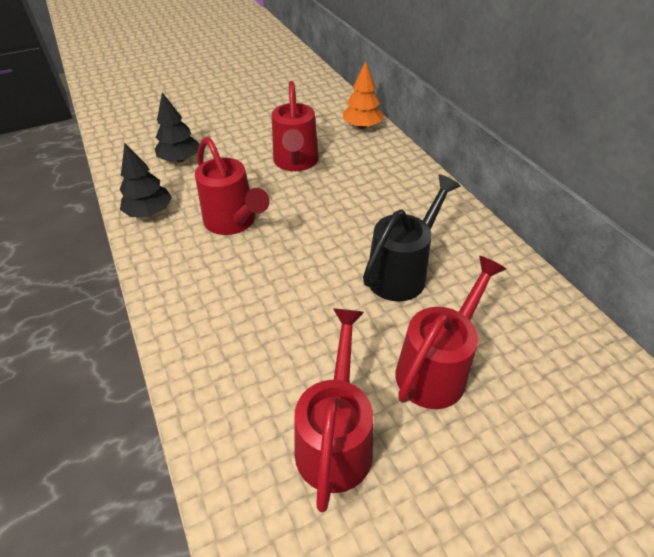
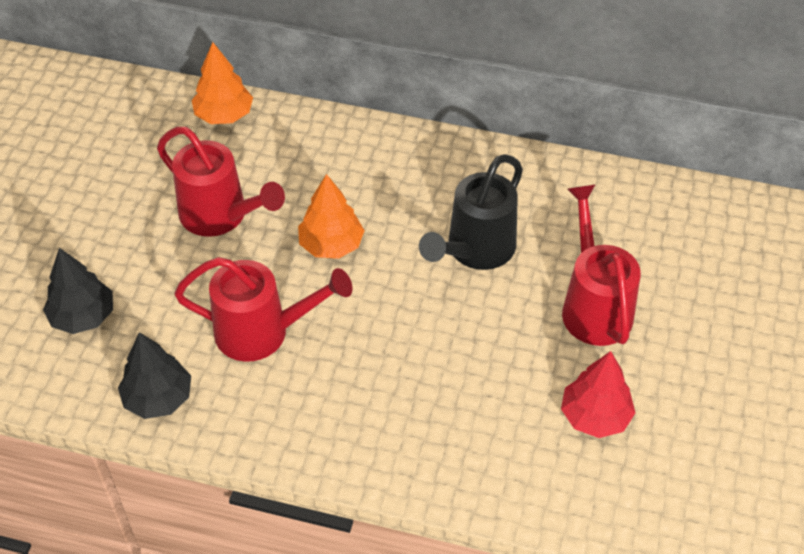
camera: 50 degrees left, 5 degrees up
red watering can [294,308,373,512] -> red tree [561,351,635,438]
black watering can [363,175,460,301] -> black watering can turned 135 degrees counterclockwise [419,154,523,270]
none -> orange tree [298,174,365,259]

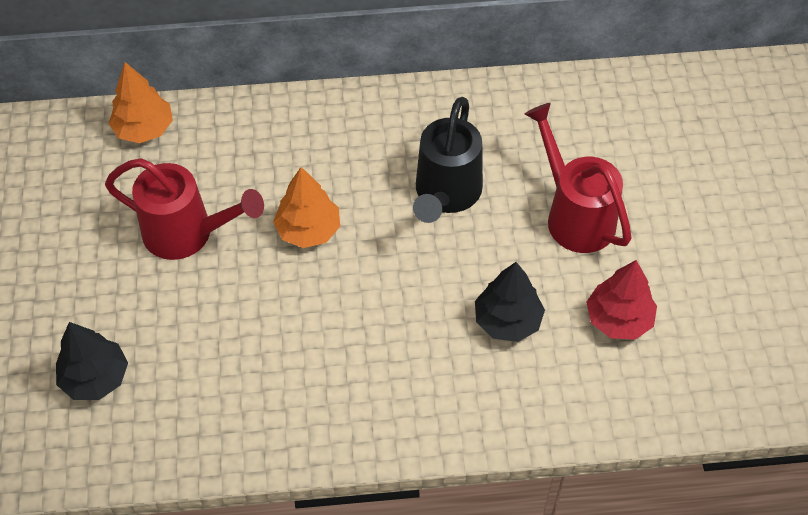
camera: 20 degrees left, 5 degrees up
black tree [118,332,191,419] -> black tree moved to [475,262,545,342]
red watering can [174,257,352,362] -> none

